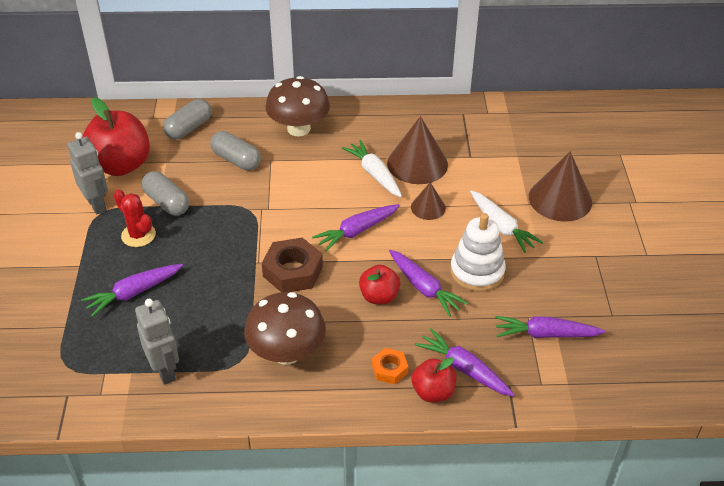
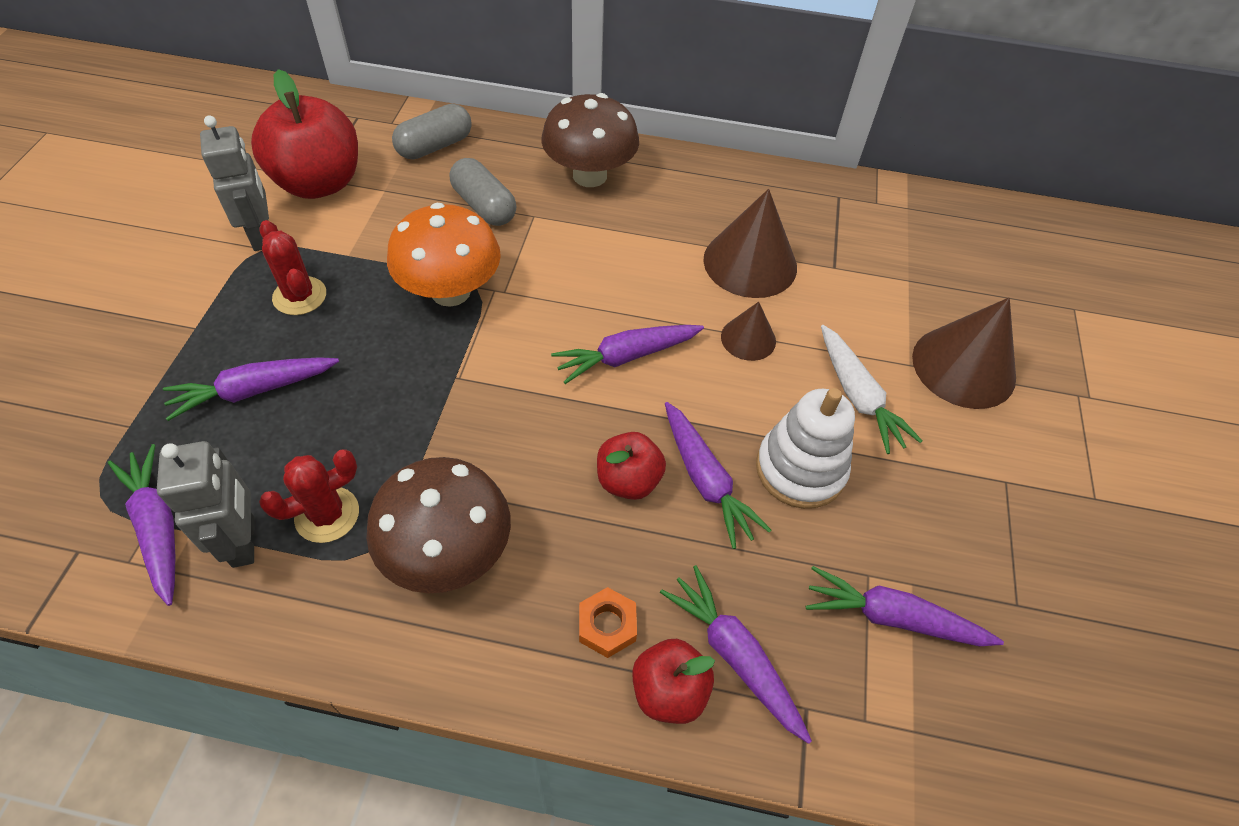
camera: 10 degrees right, 10 degrees up
grey capsule [141,171,189,216] -> none
brown nut [262,238,323,292] -> none
white carrot [342,140,402,197] -> none
none -> purple carrot [108,444,176,606]
none -> red cactus [259,449,359,543]
none -> orange mushroom [387,203,501,307]

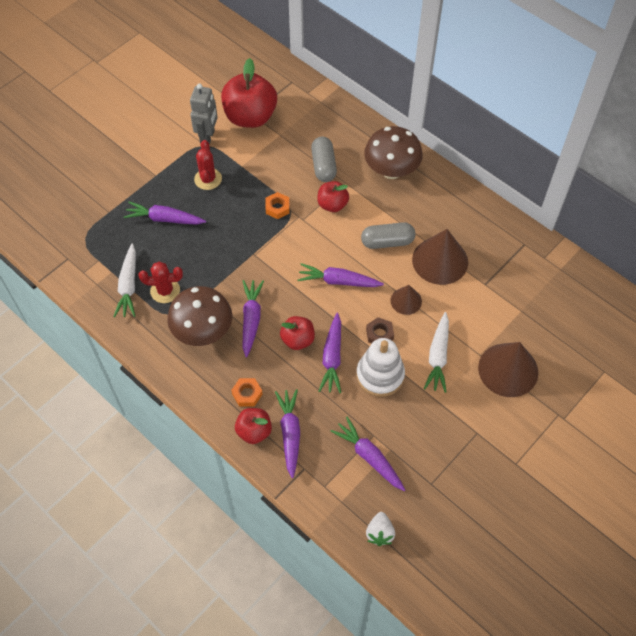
camera: 35 degrees right, 5 degrees up
purple carrot [108,444,176,606] -> purple carrot moved to [243,280,264,357]
grey robot [157,441,254,568] -> white carrot [113,244,136,317]
orange mushroom [387,203,501,307] -> orange nut [266,192,290,219]
grey capsule [392,104,472,160] -> grey capsule moved to [361,222,415,249]
none -> red apple [317,181,349,212]
none -> brown nut [366,317,394,343]
none -> white strawberry [366,512,395,546]

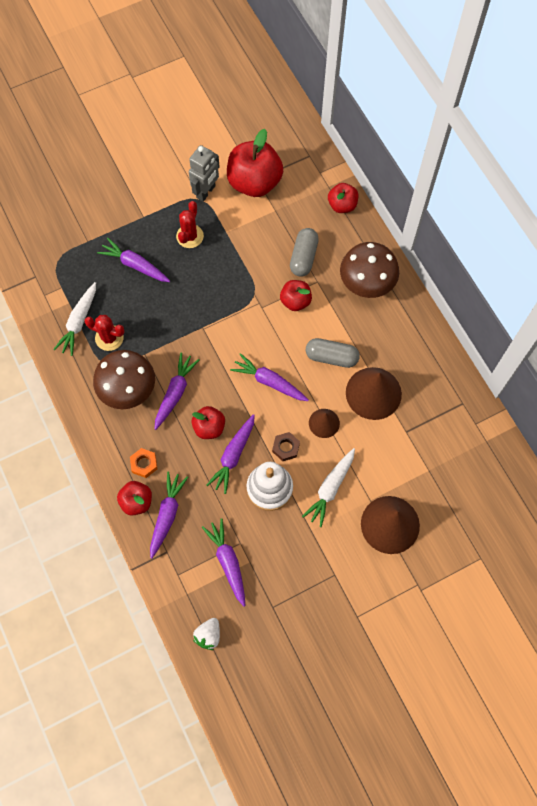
camera: 20 degrees right, 10 degrees up
orange nut [266,192,290,219] -> none
none -> red apple [328,183,358,213]

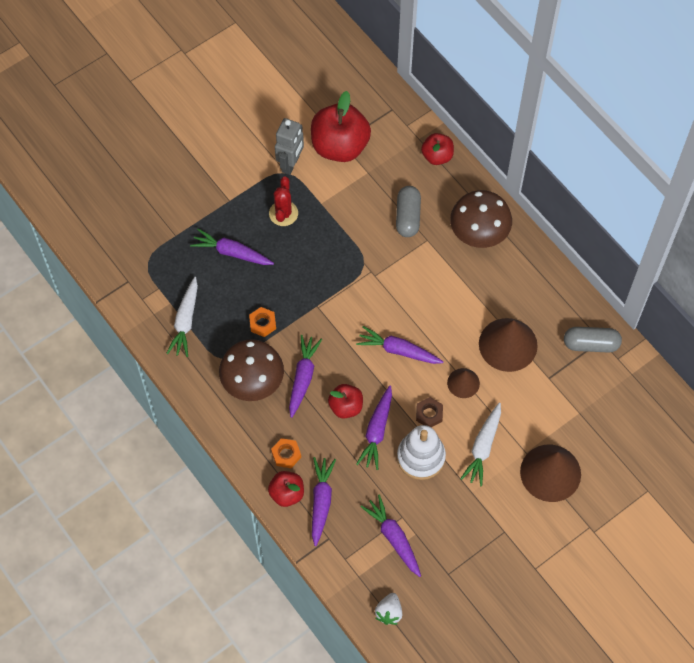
camera: 10 degrees left, 5 degrees down
red cactus [84,315,125,351] -> none
red apple [280,280,312,311] -> none
grey capsule [306,338,360,368] -> grey capsule moved to [564,327,622,352]
none -> orange nut [249,307,276,337]

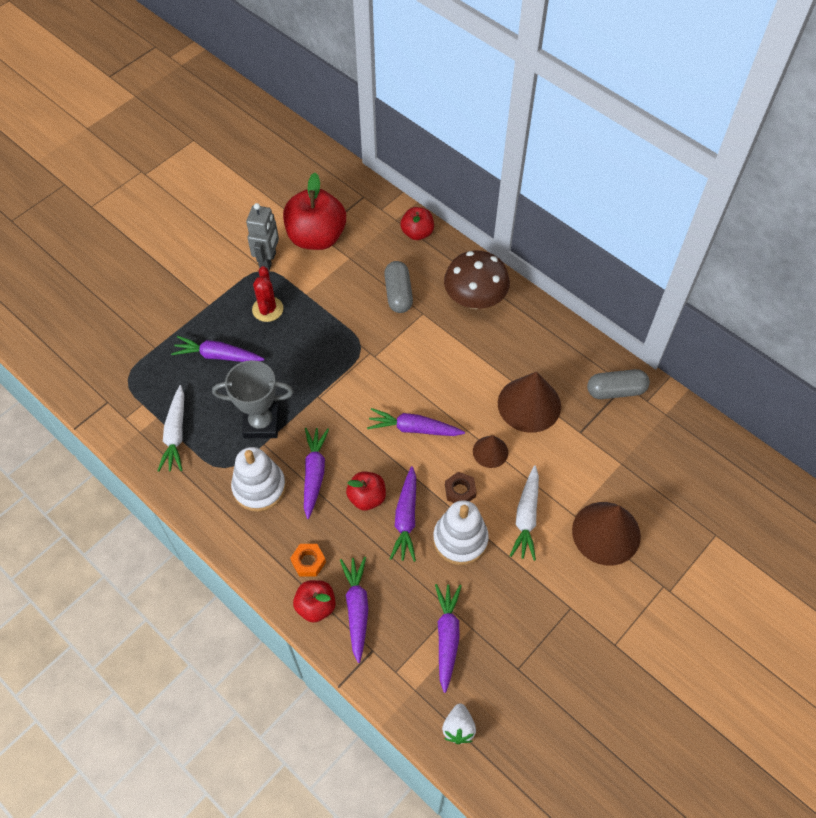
camera: 10 degrees left, 5 degrees down
brown mushroom [219,339,284,401] -> white stacking toy [231,447,286,512]
orange nut [249,307,276,337] -> grey trophy [212,360,294,438]
purple carrot [360,494,421,577] -> purple carrot turned 45 degrees clockwise [435,584,462,693]

